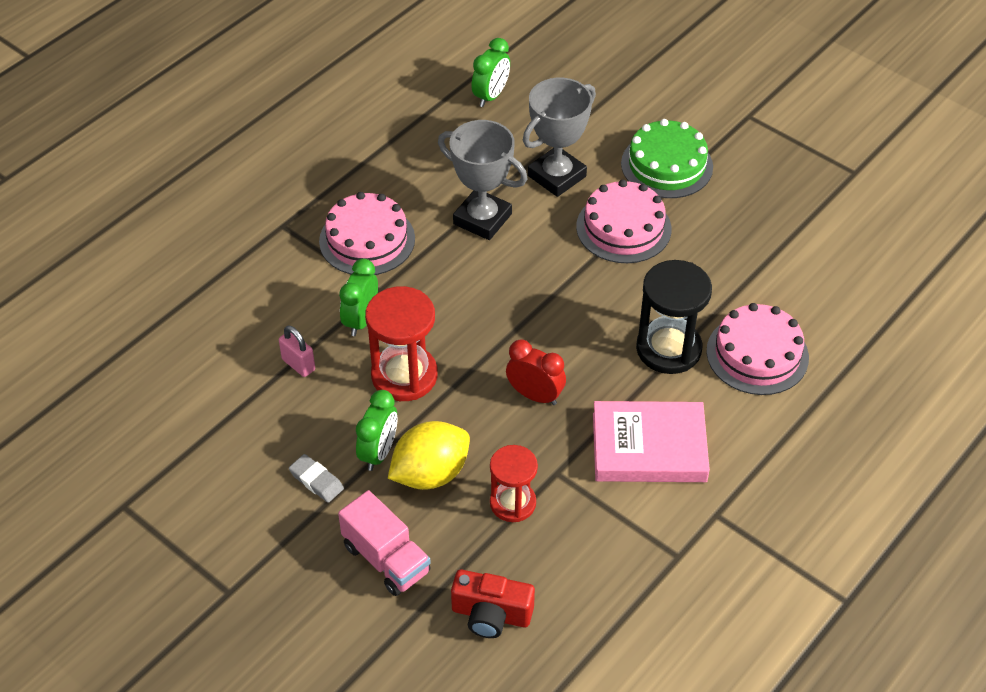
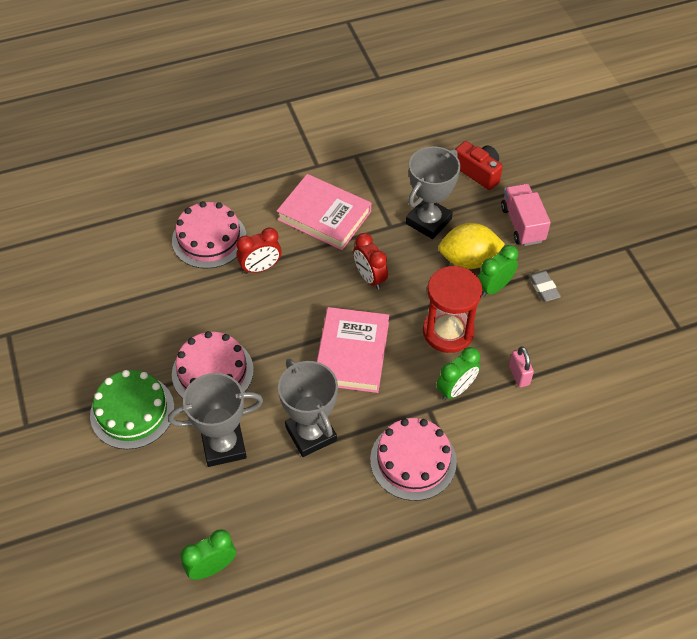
camera: 150 degrees left, 5 degrees up
red hourglass [490,445,538,522] -> grey trophy [406,146,460,239]
black hourglass [636,260,712,374] -> red clock [236,227,281,274]
none -> pink book [317,307,389,393]

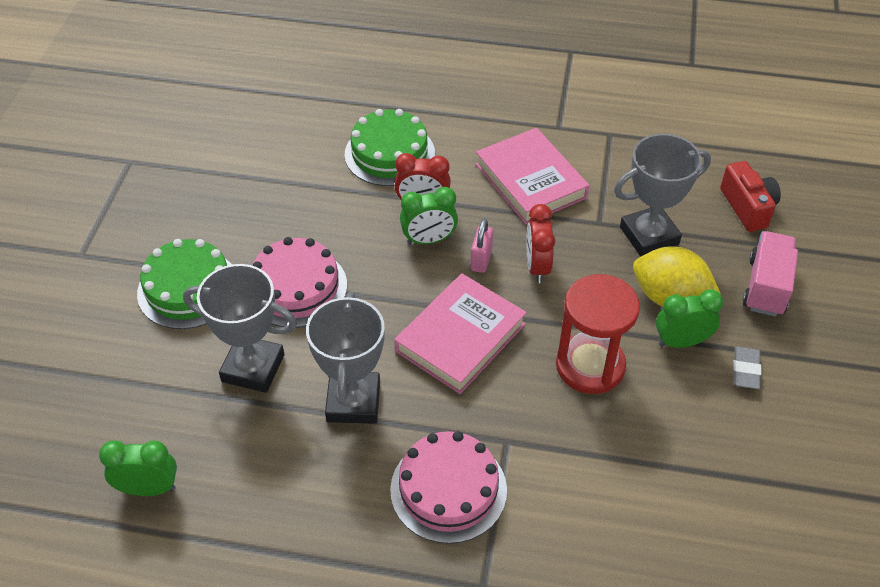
camera: 30 degrees right, 5 degrees down
pink cake [172,201,246,269] -> green cake [344,109,435,186]
green clock [436,347,480,401] -> green clock moved to [400,187,458,244]
pink padlock [509,346,534,388] -> pink padlock moved to [470,219,493,273]

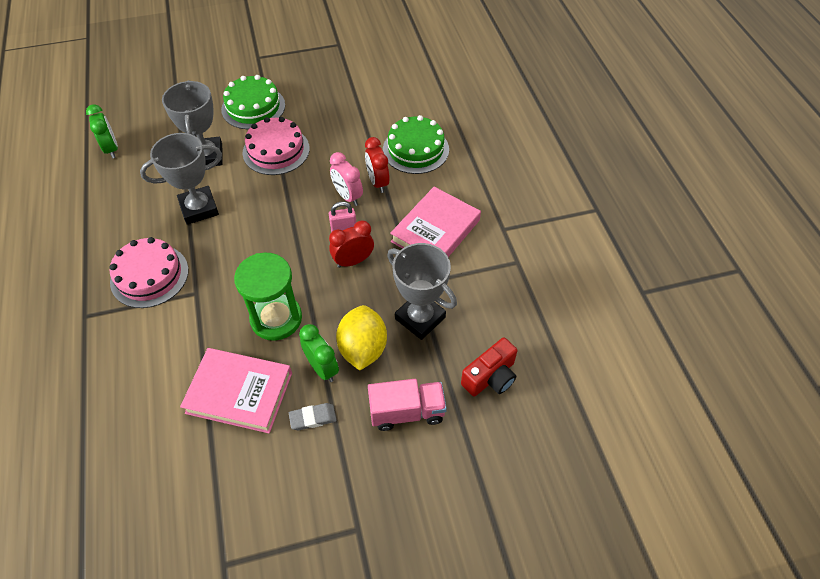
camera: 65 degrees right, 5 degrees up
pink book [394,273,527,394] -> pink book moved to [180,348,292,433]
green clock [400,187,458,244] -> pink clock [330,152,363,206]
red hourglass [556,274,640,394] -> green hourglass [234,253,302,341]

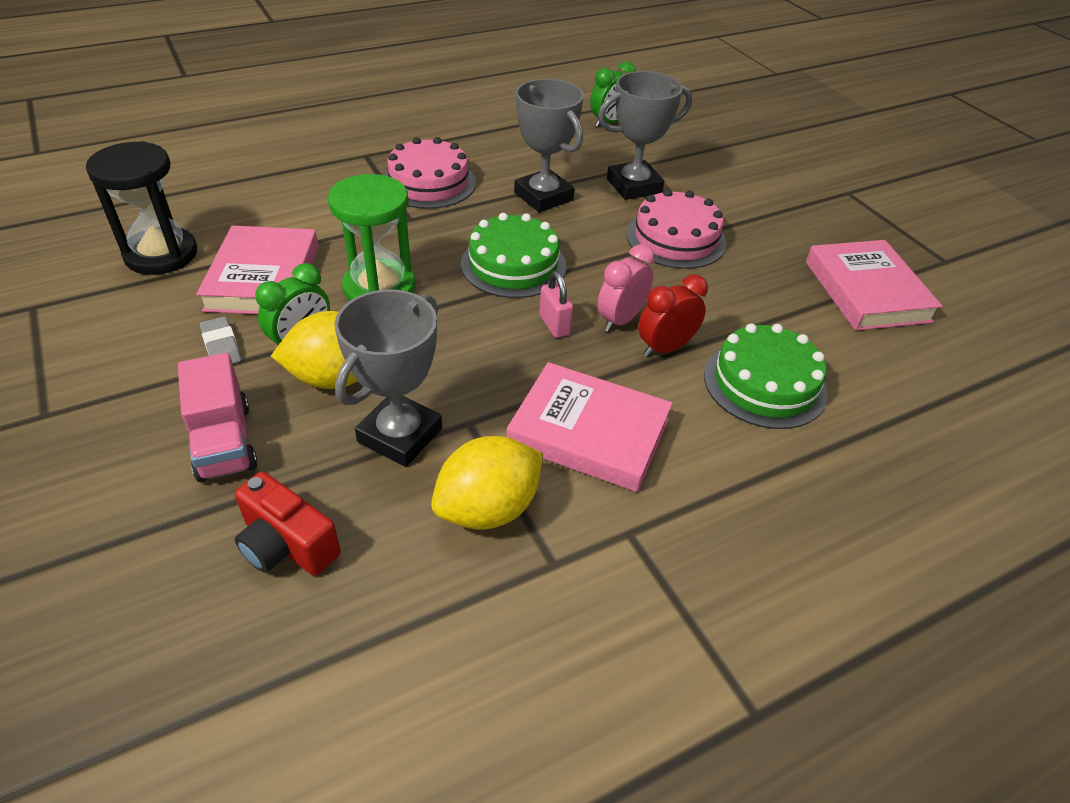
camera: 75 degrees right, 10 degrees down
green cake [221,75,285,129] -> green cake moved to [461,213,566,298]
red clock [329,220,374,268] -> none
none -> black hourglass [86,141,197,275]
none -> yellow lemon [431,436,543,530]
none -> pink book [806,240,942,331]

